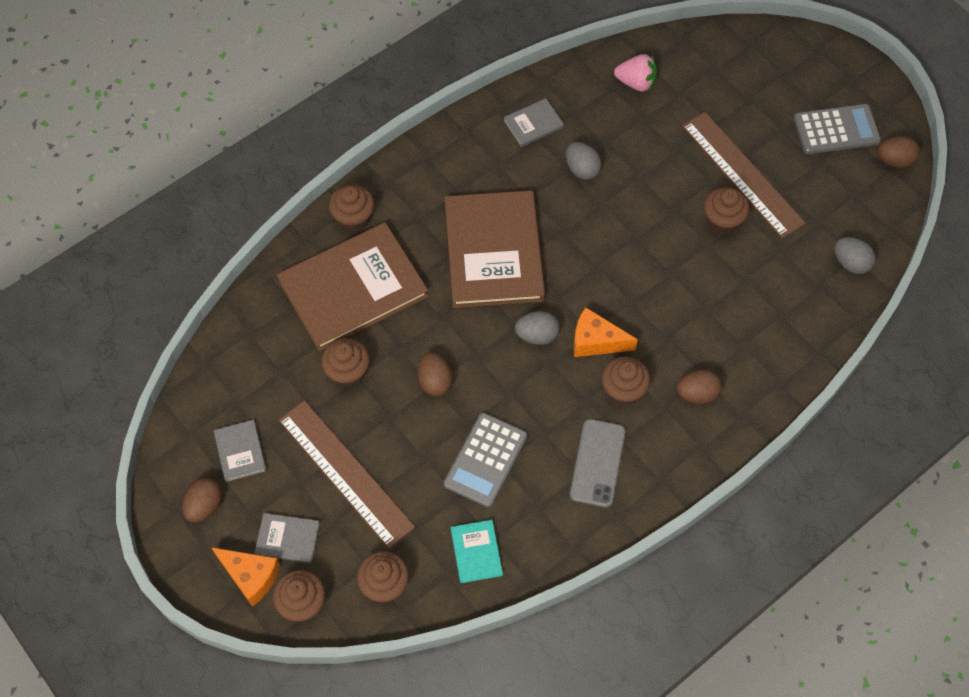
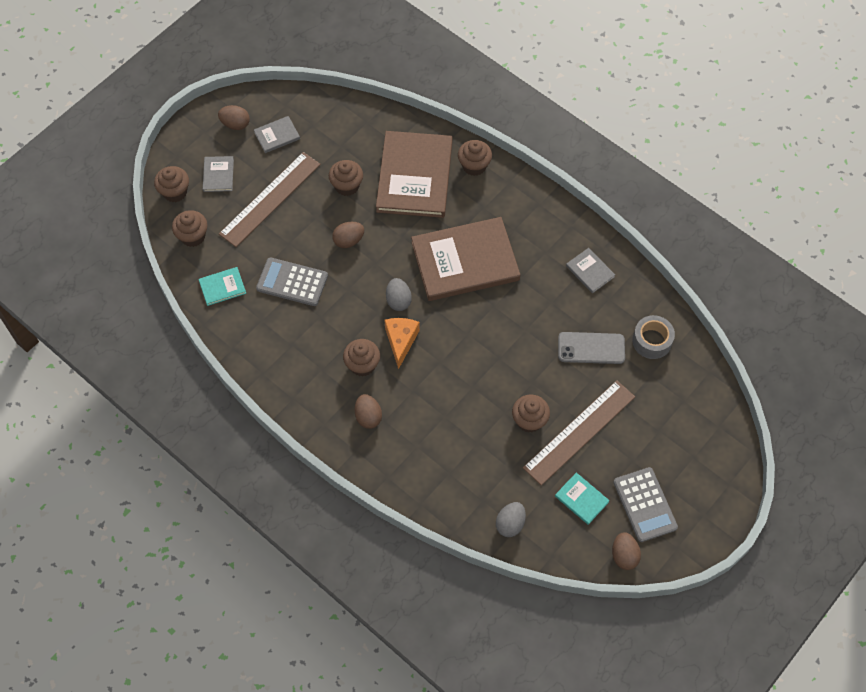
camera: 80 degrees right, 0 degrees up
orange cheese [211,547,280,607] -> none
brown book [277,222,429,351] -> brown book turned 45 degrees clockwise [376,131,453,218]
grey egg [566,142,602,180] -> none
grey phone [570,419,626,508] -> grey phone moved to [558,332,625,364]
pink strawberry [614,54,657,92] -> grey tape [632,315,675,359]
none -> turquoise book [555,473,610,525]

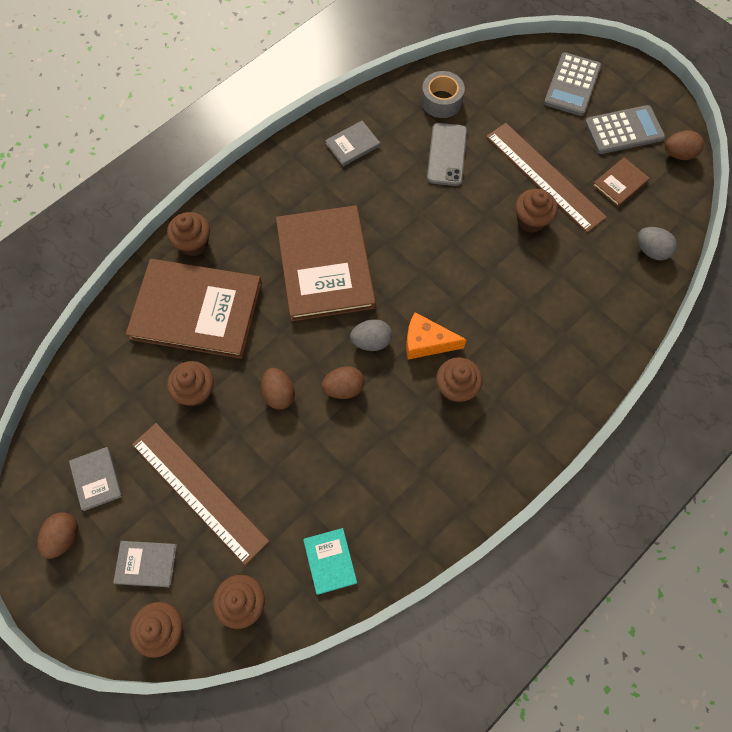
camera: 85 degrees left, 5 degrees up
grey calculator [256,257,328,306] -> grey calculator moved to [544,52,601,116]
brown egg [355,394,382,429] -> brown egg moved to [322,366,365,399]
turquoise book [555,473,610,525] -> brown book [593,157,650,207]

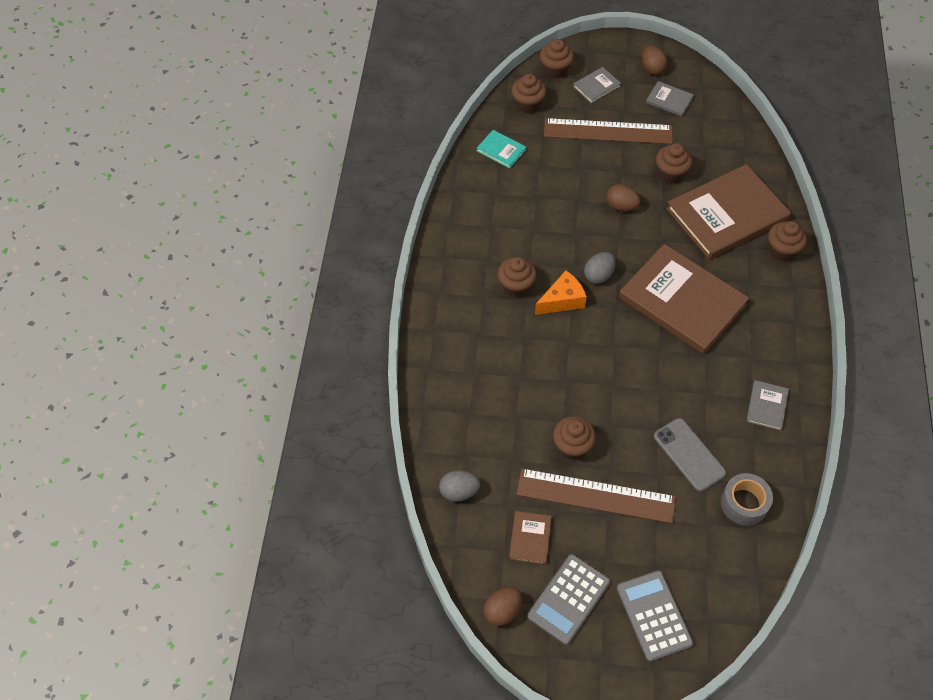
camera: 140 degrees right, 10 degrees down
brown egg [322,366,365,399] -> none

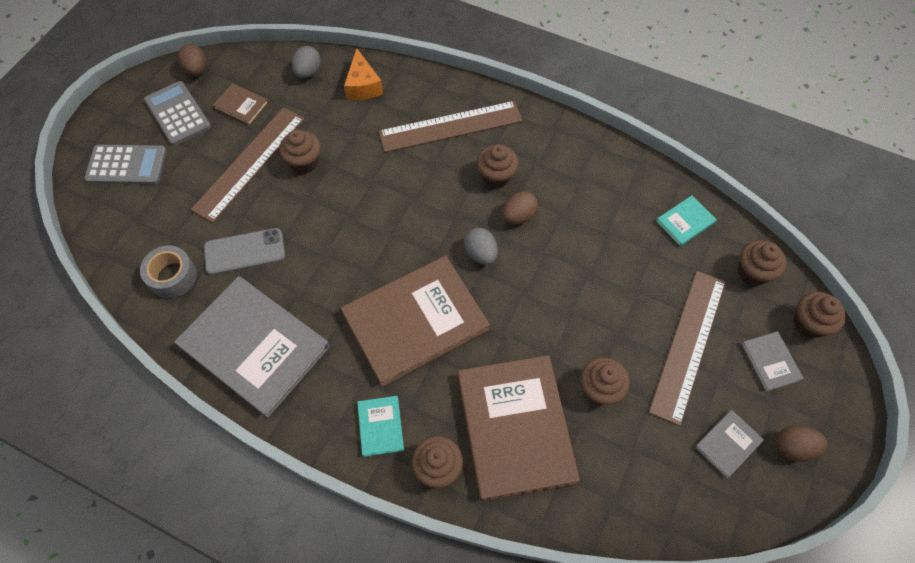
camera: 110 degrees right, 5 degrees up
orange cheese [535,270,587,315] -> orange cheese moved to [344,48,383,100]
brown egg [606,184,640,211] -> brown egg moved to [502,191,538,224]
grey book [746,380,789,431] -> grey book [174,276,330,418], size x2.34
none -> turquoise book [357,396,404,457]
none -> brown ruler [378,101,523,152]

